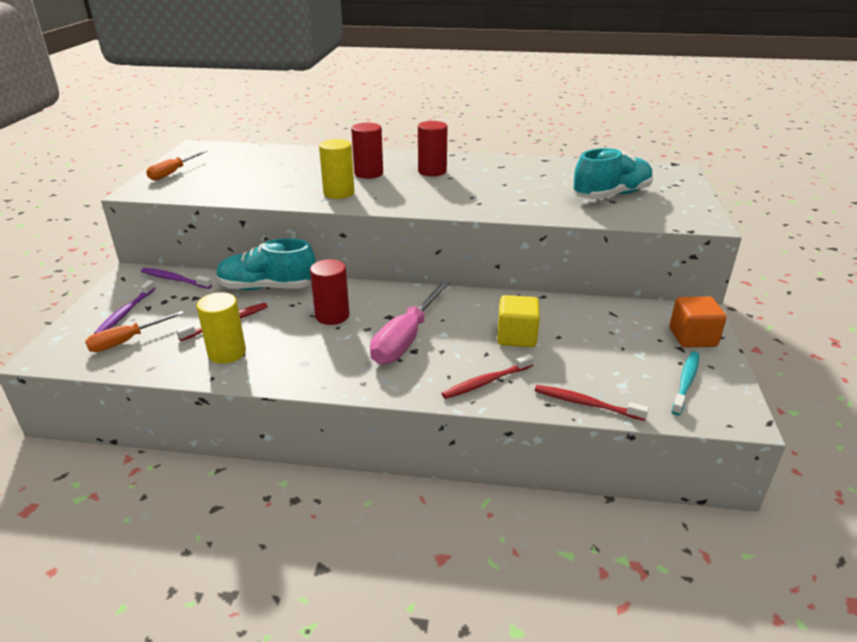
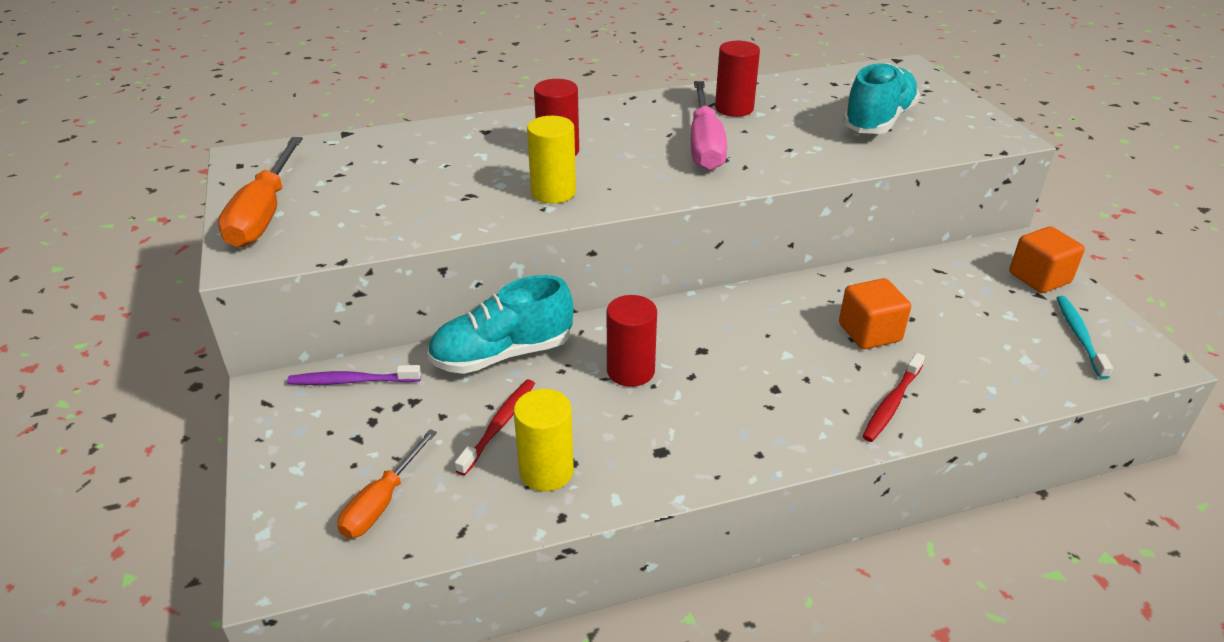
camera: 25 degrees left, 5 degrees up
purple toothbrush [94,280,156,334] -> none
orange screwdriver [146,150,207,181] -> orange screwdriver [218,137,303,247], size x1.60
pink screwdriver [370,281,450,365] -> pink screwdriver moved to [691,81,727,171]
red cylinder [418,121,448,176] -> red cylinder moved to [715,41,760,117]
yellow cube [497,295,540,347] -> orange cube [839,278,911,349]
red toothbrush [535,385,649,421] -> none

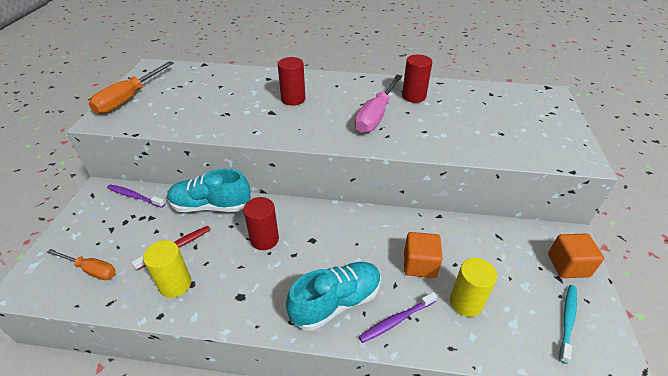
camera: 25 degrees right, 5 degrees up
orange screwdriver [337,429,437,538] -> orange screwdriver turned 120 degrees counterclockwise [47,249,116,280]
yellow cylinder [527,116,576,204] -> yellow cylinder moved to [450,258,497,317]
turquoise shoe [842,63,920,134] -> turquoise shoe moved to [286,262,381,331]
red toothbrush [862,353,925,442] -> purple toothbrush [359,292,437,343]

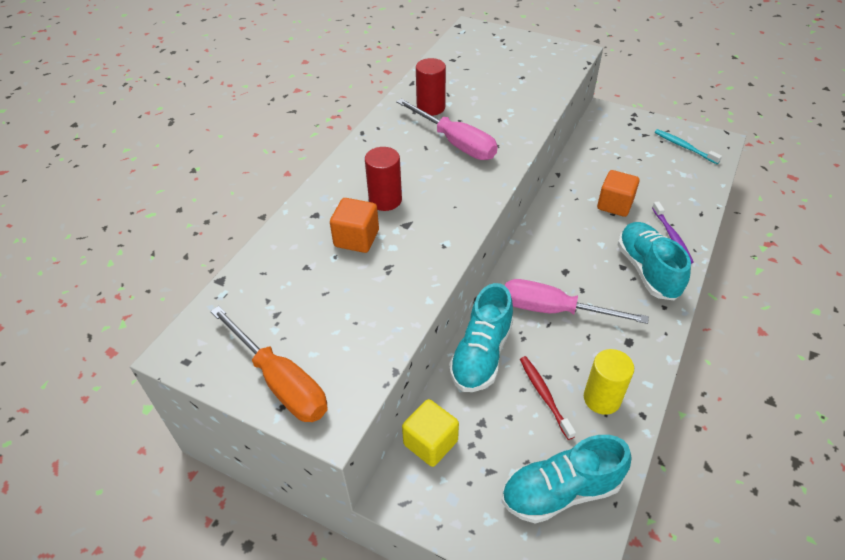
camera: 70 degrees left, 5 degrees up
orange screwdriver [47,249,116,280] -> turquoise shoe [502,435,632,524]
purple toothbrush [107,184,165,208] -> yellow cube [402,399,459,467]
red cylinder [243,197,279,250] -> pink screwdriver [505,279,649,324]
yellow cylinder [450,258,497,317] -> none
orange cube [548,233,604,278] -> orange cube moved to [330,198,379,253]

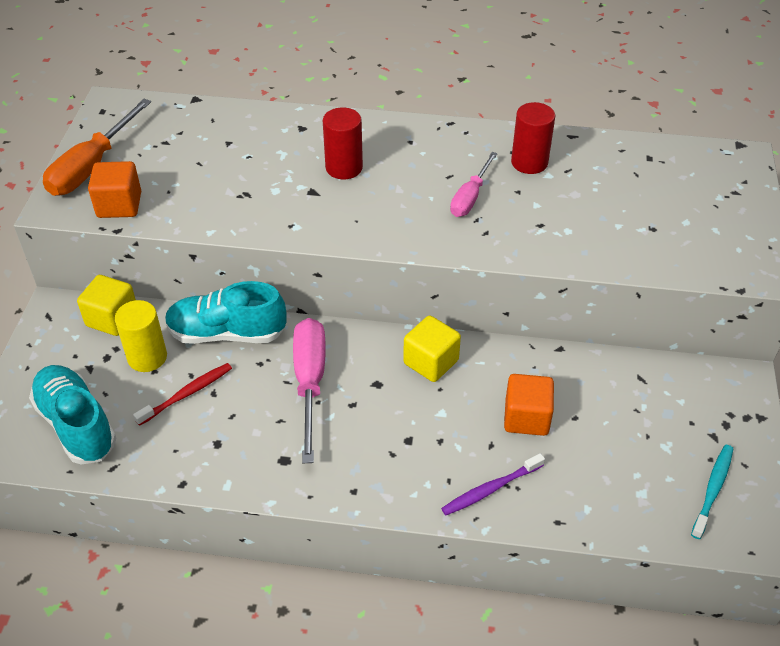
camera: 70 degrees right, 0 degrees up
orange cube [330,198,379,253] -> orange cube moved to [88,161,141,218]
pink screwdriver [396,98,497,160] -> pink screwdriver [450,152,498,217], size x0.63
yellow cylinder [584,349,634,415] -> yellow cylinder moved to [115,300,167,372]
turquoise shoe [618,222,691,300] -> none
none -> yellow cube [403,315,461,382]

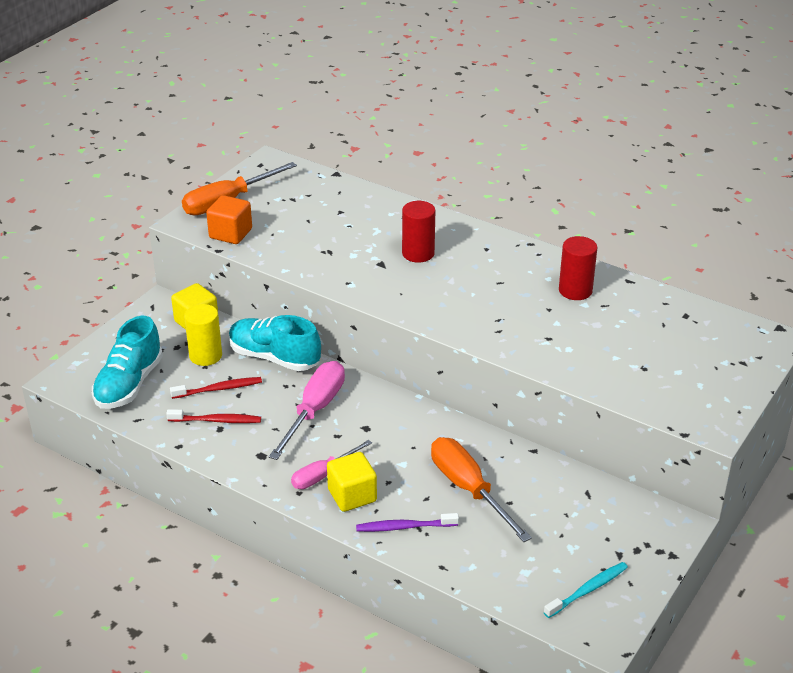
camera: 25 degrees right, 10 degrees down
turquoise shoe [29,365,116,465] -> turquoise shoe turned 150 degrees counterclockwise [92,316,163,409]
yellow cube [403,315,461,382] -> yellow cube moved to [327,452,377,512]
pink screwdriver [450,152,498,217] -> pink screwdriver moved to [291,440,372,489]
orange cube [504,374,554,436] -> orange screwdriver [431,437,532,542]
none -> red toothbrush [166,409,261,423]

